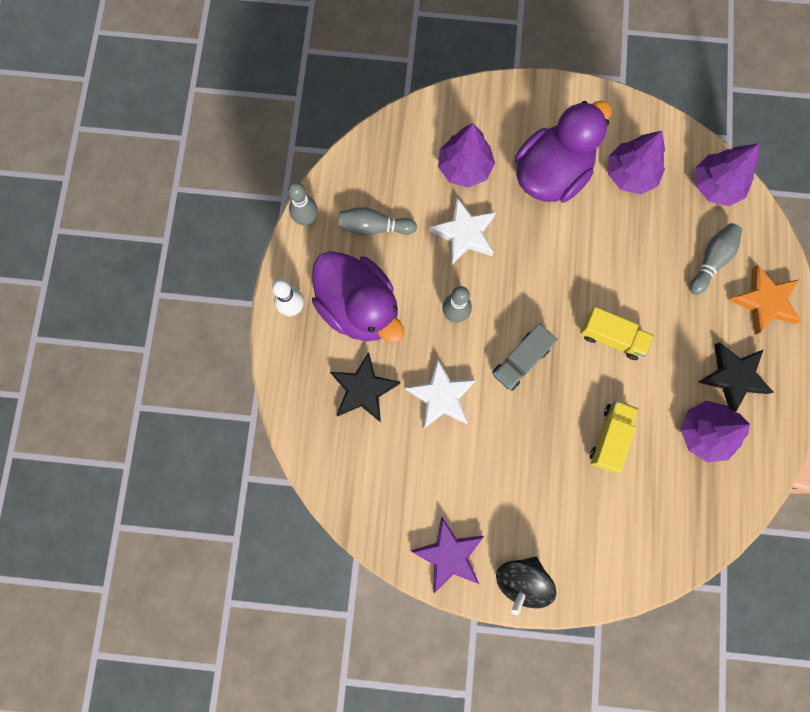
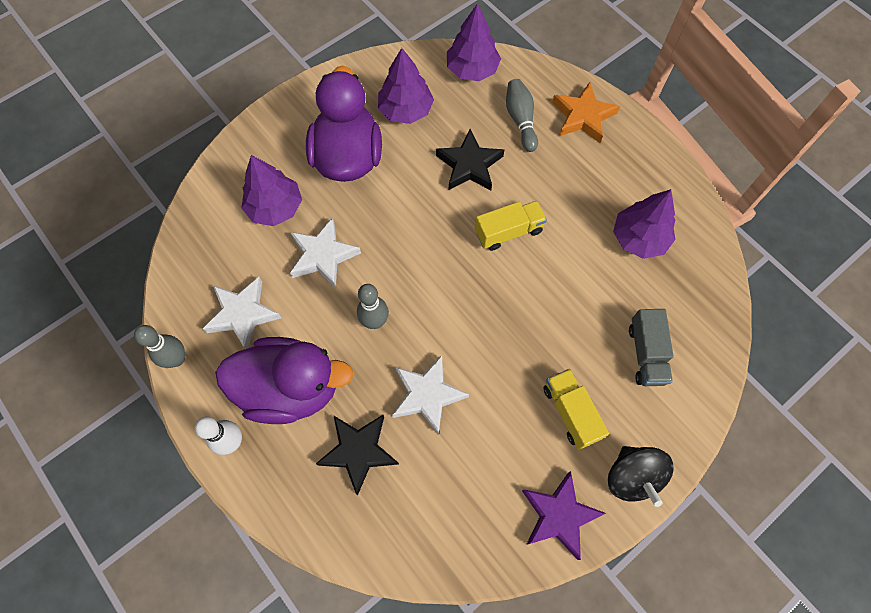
camera: 45 degrees left, 10 degrees down
grey bowling pin [338,207,417,236] -> white star [203,277,281,349]
grey truck [492,323,558,391] -> grey truck moved to [629,309,673,386]
yellow truck [590,400,638,473] -> yellow truck moved to [543,369,609,450]
black star [698,342,774,412] -> black star moved to [436,129,504,191]

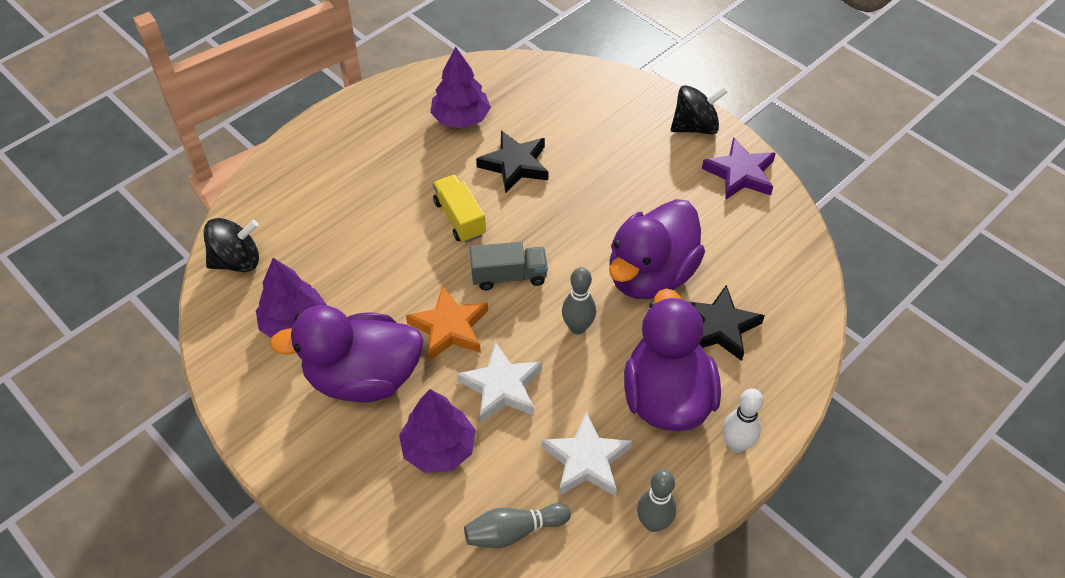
camera: 95 degrees left, 15 degrees down
white star [392,355,469,435] -> purple duck [609,199,705,299]
black star [436,129,504,191] -> black star moved to [476,131,548,193]
purple tree [447,3,501,81] -> black spinning top [203,218,259,272]
grey bowling pin [506,79,538,152] -> grey bowling pin moved to [464,503,571,548]
yellow truck [543,369,609,450] -> none
orange star [552,82,620,143] -> orange star moved to [406,286,488,361]
grey truck [629,309,673,386] -> grey truck moved to [470,242,548,290]

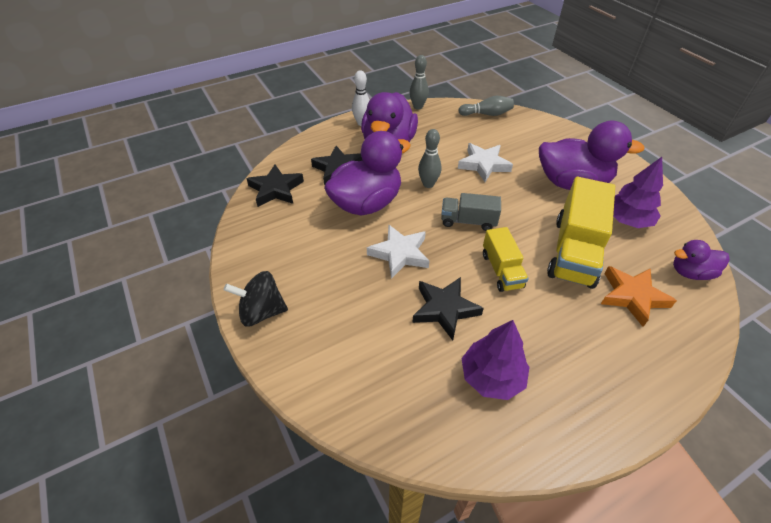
camera: 165 degrees left, 5 degrees down
black spinning top [203,218,259,272] -> purple duck [673,240,730,280]
purple tree [399,389,476,473] -> none
orange star [406,286,488,361] -> orange star moved to [601,266,677,327]
white star [542,412,632,496] -> white star moved to [367,224,429,279]
purple star [702,137,776,199] -> none
none -> black star [246,164,304,207]
none -> yellow truck [547,177,615,289]

